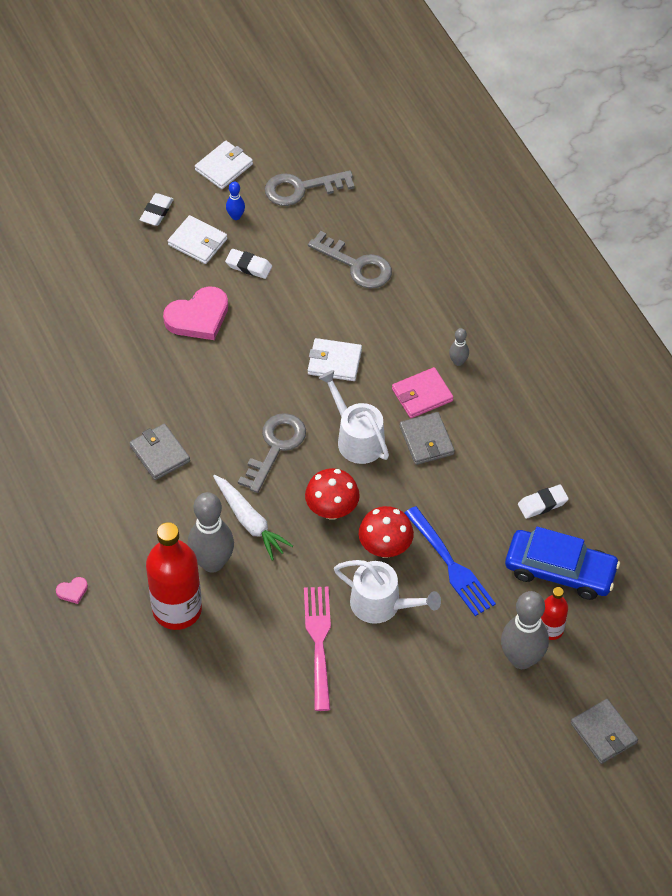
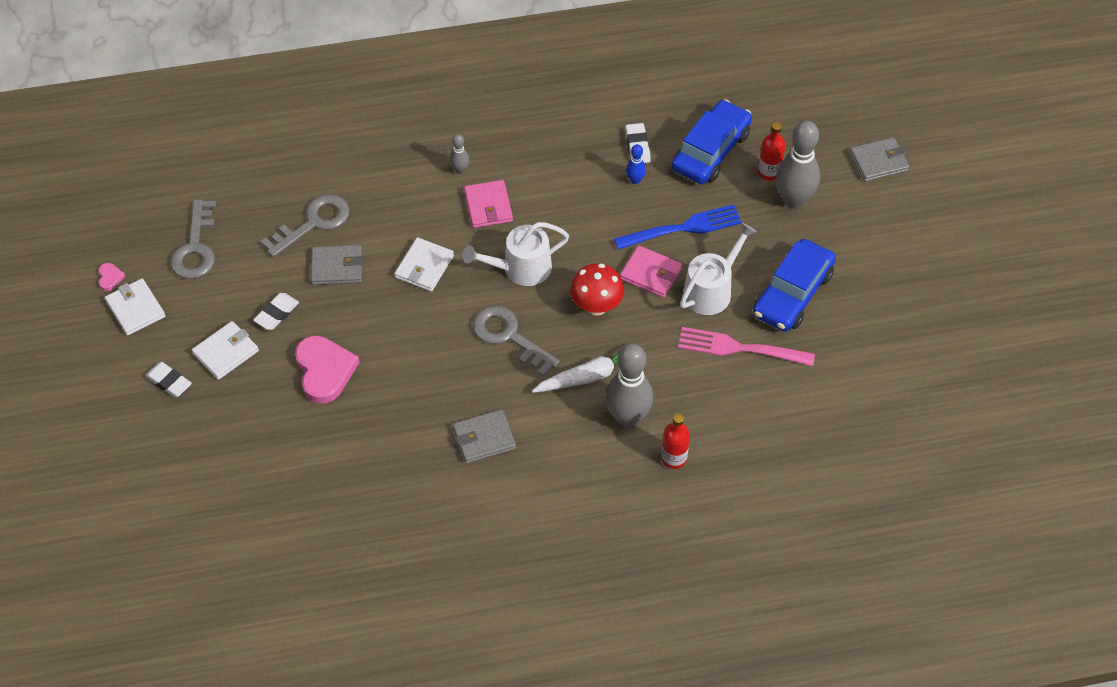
camera: 75 degrees left, 0 degrees up
pink heart [56,577,88,604] -> pink heart moved to [99,263,125,291]
red bottle [146,522,202,630] -> red bottle [661,413,690,469], size x0.51
blue bowling pin [226,182,245,220] -> blue bowling pin moved to [626,144,646,184]
red mushroom [359,506,414,558] -> pink wallet [620,245,682,298]
grey wallet [400,412,455,465] -> grey wallet moved to [311,245,363,285]
none -> blue car [753,239,836,332]

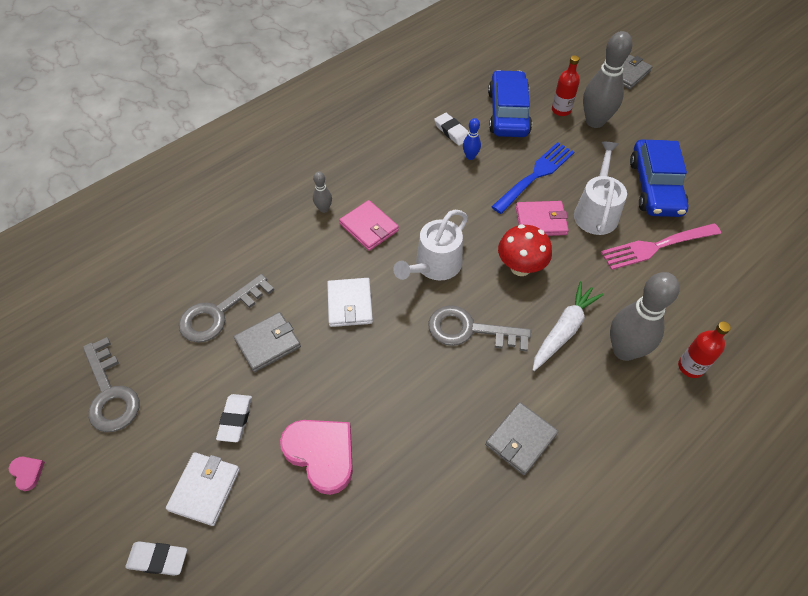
camera: 30 degrees left, 0 degrees up
white wallet [105,279,165,335] -> none
grey key [260,194,350,257] -> grey key turned 150 degrees counterclockwise [179,274,274,343]

